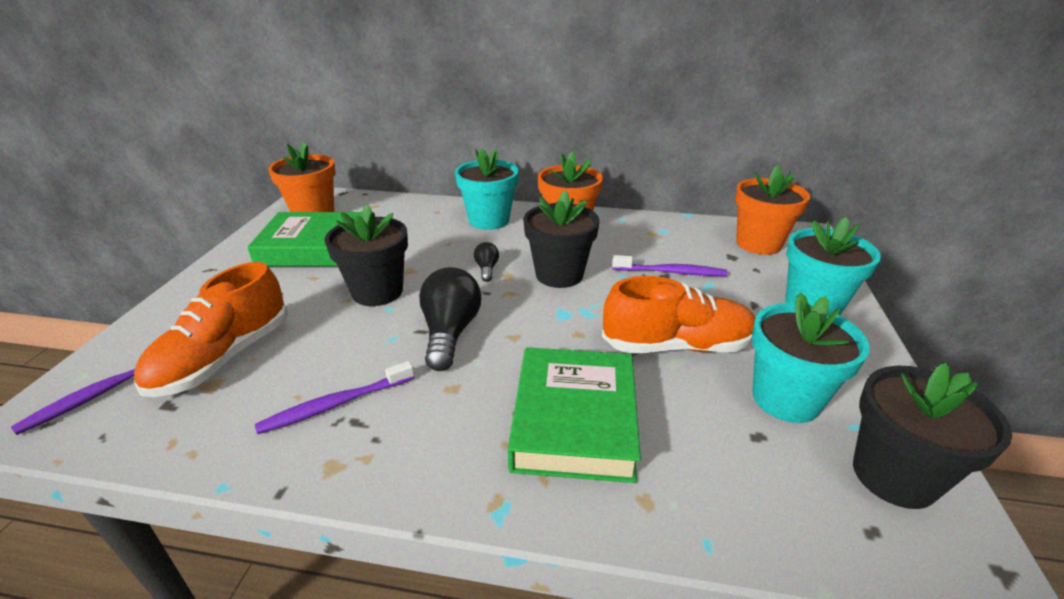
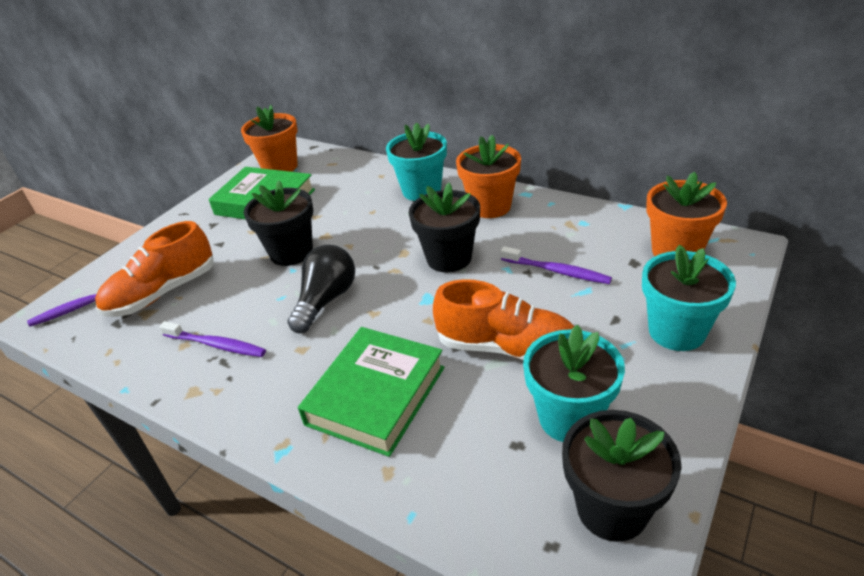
camera: 25 degrees right, 5 degrees up
purple toothbrush [255,361,414,434] -> purple toothbrush turned 150 degrees counterclockwise [159,321,266,357]
black light bulb [474,242,499,282] -> none

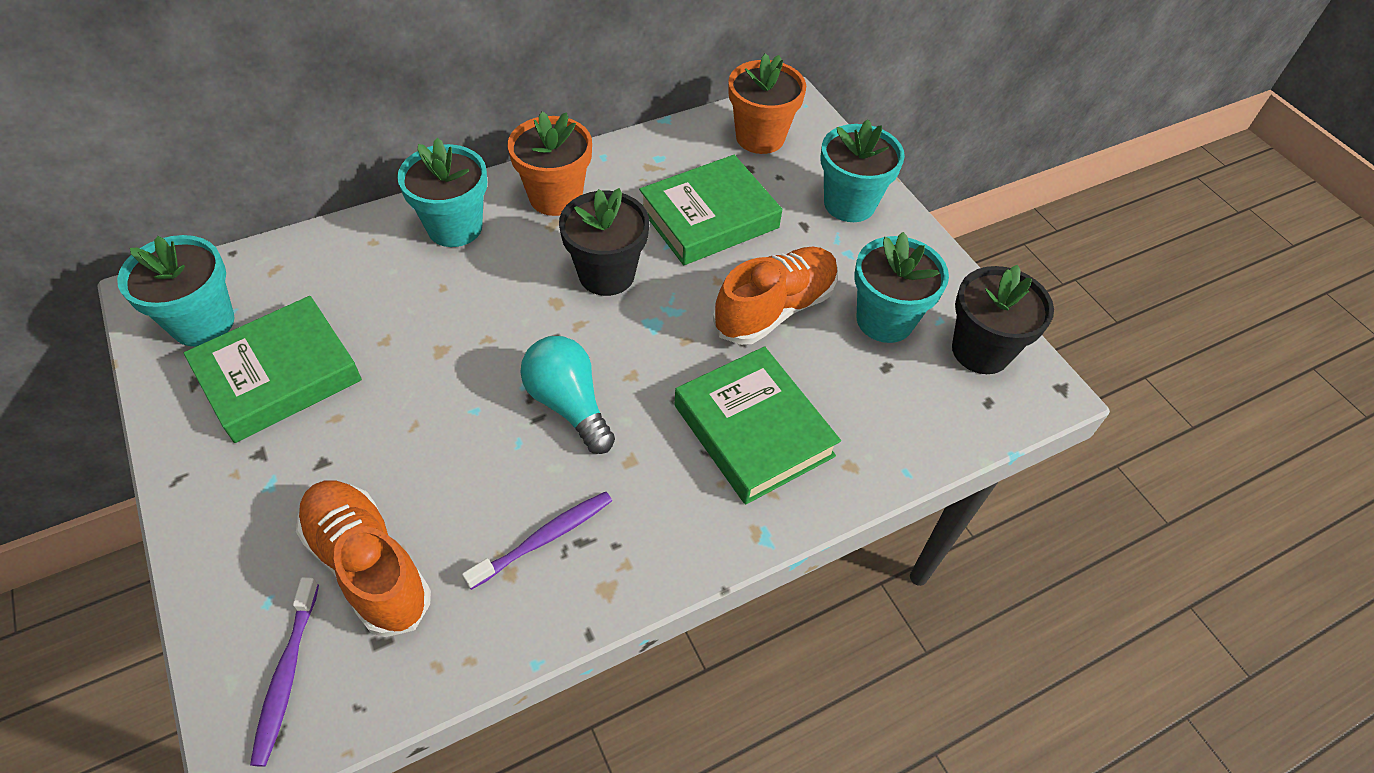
camera: 65 degrees left, 15 degrees up
orange shoe [95,221,214,317] -> orange shoe turned 150 degrees clockwise [296,481,431,637]
orange flower pot [241,105,298,172] -> turquoise flower pot [117,235,235,346]
black flower pot [244,180,313,266] -> none
black light bulb [287,245,355,333] -> turquoise light bulb [520,336,615,454]
purple toothbrush [501,246,612,284] -> green book [639,155,782,265]

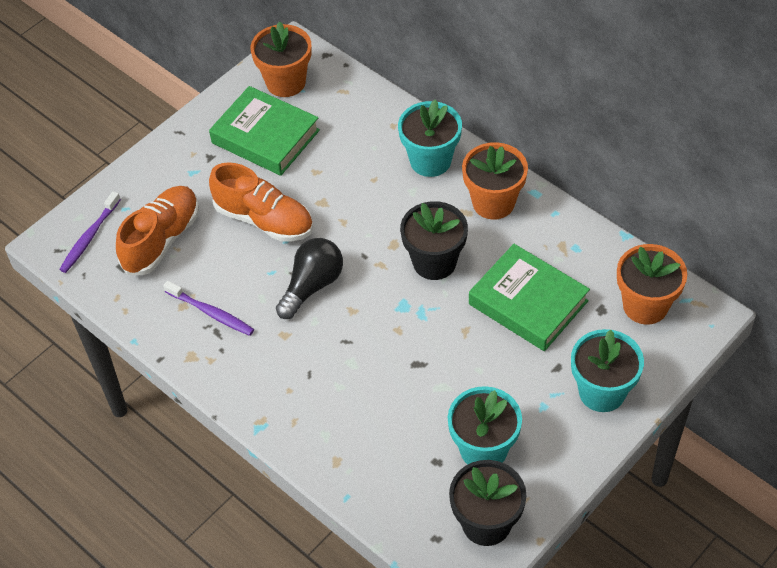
camera: 75 degrees right, 0 degrees up
turquoise flower pot [117,235,235,346] -> orange flower pot [250,22,311,97]
purple toothbrush [250,577,319,767] -> purple toothbrush turned 45 degrees counterclockwise [59,191,121,273]
turquoise light bulb [520,336,615,454] -> black light bulb [276,238,343,319]
green book [675,346,841,505] -> none
orange shoe [713,247,838,345] -> orange shoe moved to [209,162,313,242]

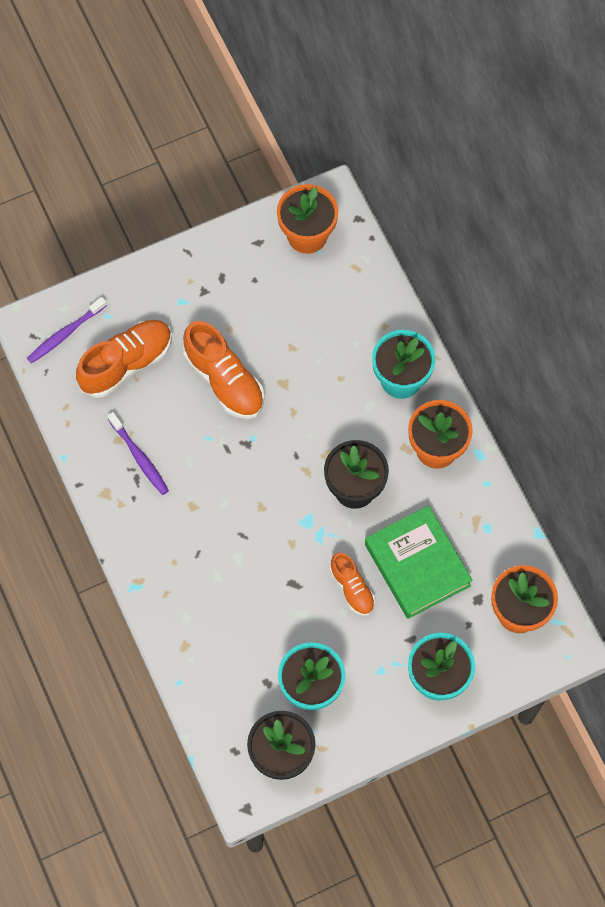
camera: 20 degrees right, 15 degrees up
green book [209,86,320,176] -> none
black light bulb [276,238,343,319] -> none
none -> orange shoe [330,553,375,616]

